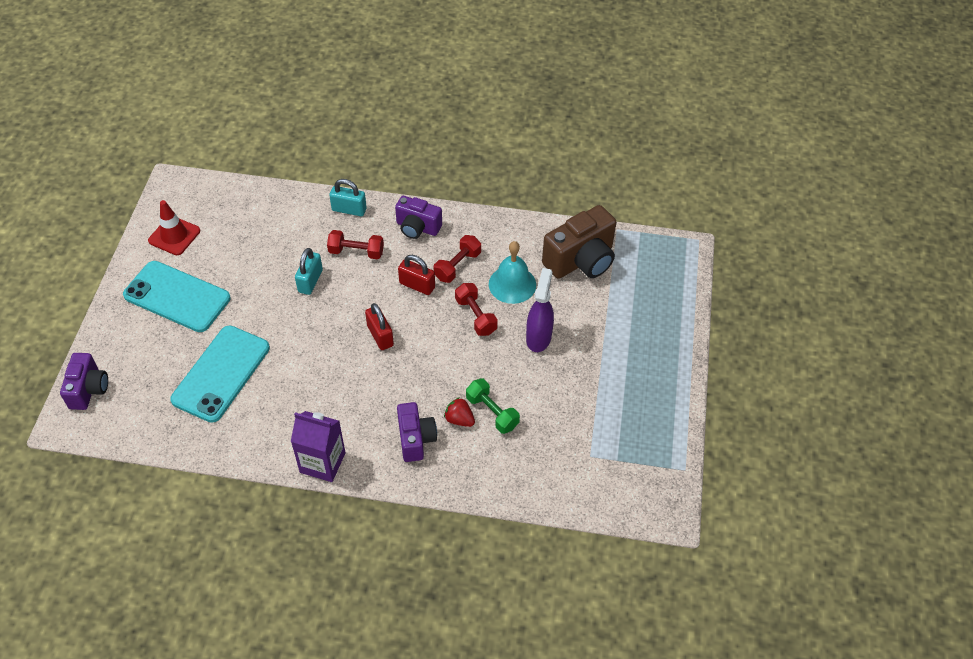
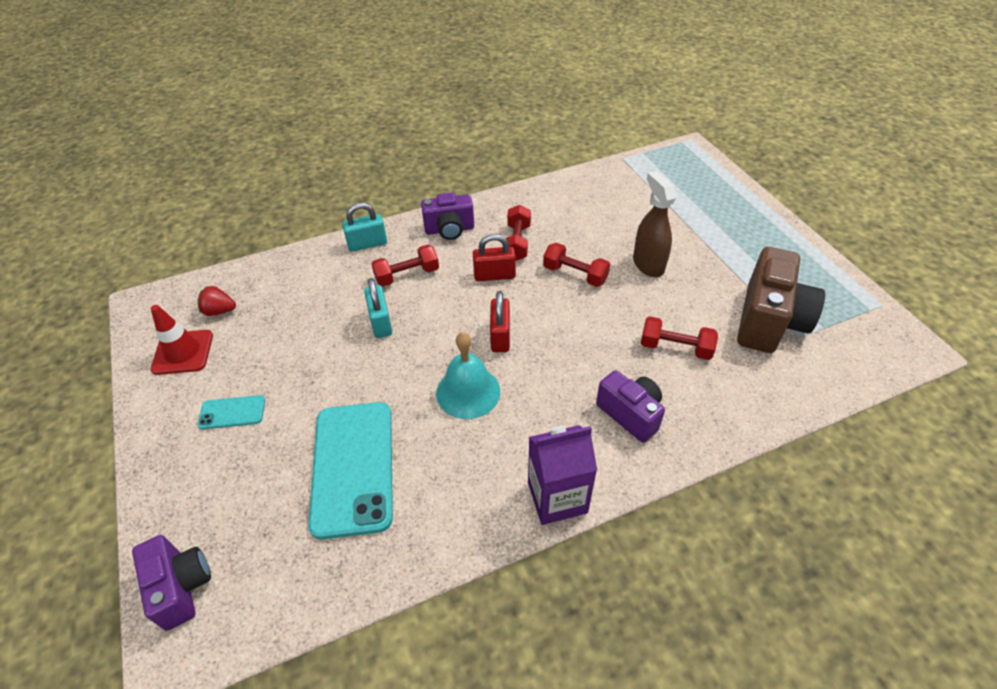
camera: 30 degrees left, 5 degrees down
turquoise phone [123,261,231,332] -> turquoise phone [198,395,265,429], size x0.46
red padlock [365,303,394,350] -> red padlock turned 60 degrees clockwise [490,291,510,352]
red strawberry [444,397,475,427] -> red strawberry moved to [197,286,236,316]
green dumbbell [466,378,520,434] -> red dumbbell [641,316,718,360]
turquoise bell [489,241,536,304] -> turquoise bell moved to [436,332,500,419]
purple spray bottle [526,268,554,352] -> brown spray bottle [633,171,677,277]
brown camera [542,205,616,279] -> brown camera moved to [737,247,825,353]

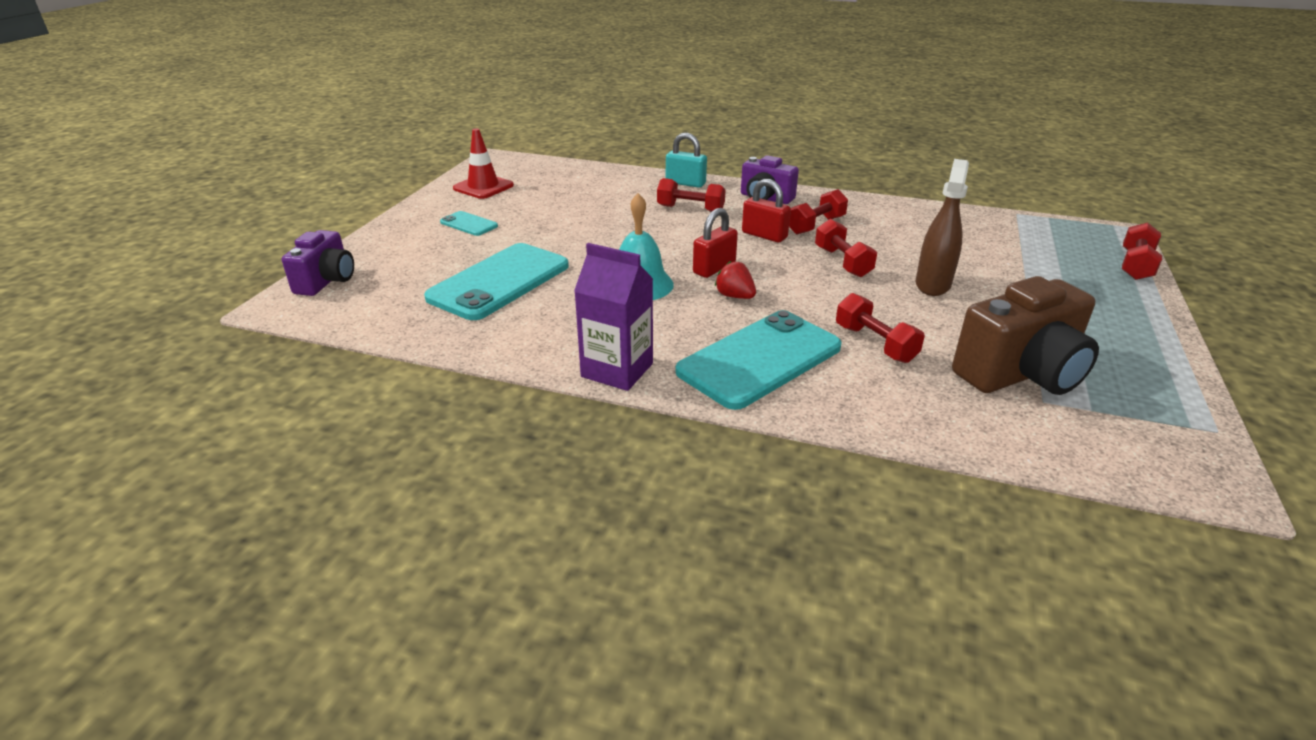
camera: 40 degrees right, 15 degrees down
red strawberry [197,286,236,316] -> red strawberry moved to [715,261,756,299]
turquoise padlock [364,278,392,338] -> none
purple camera [596,370,665,443] -> turquoise phone [676,310,841,410]
none -> red dumbbell [1122,222,1162,280]

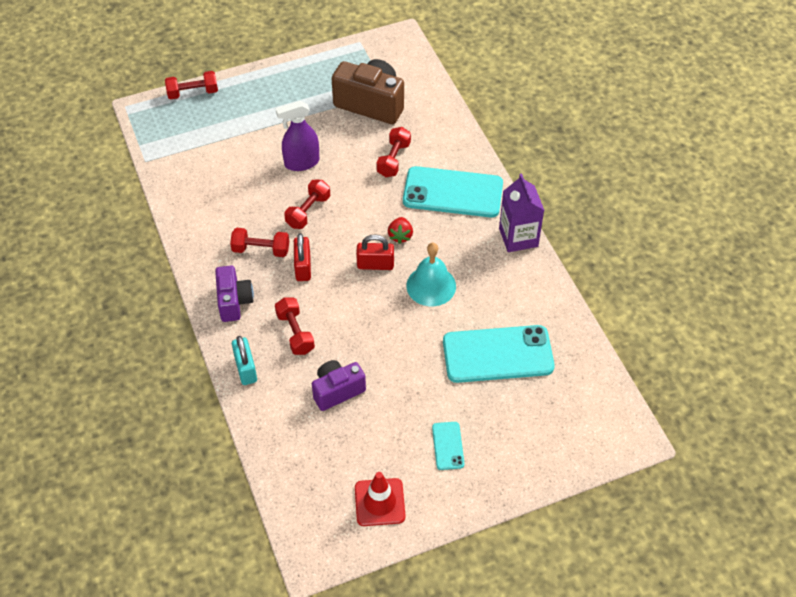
camera: 130 degrees left, 20 degrees up
purple camera [282,230,354,296] -> purple camera moved to [312,360,366,411]
brown spray bottle [916,159,969,296] -> purple spray bottle [275,101,319,171]

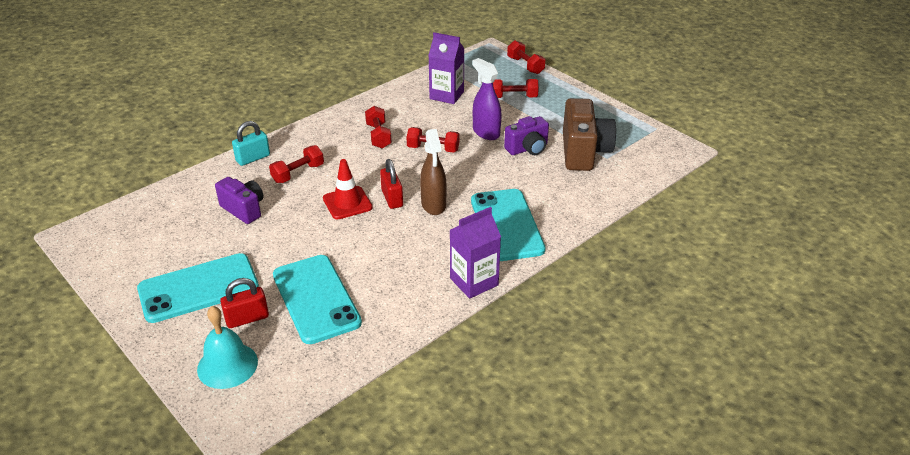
camera: 70 degrees right, 15 degrees down
purple camera [215,266,254,322] -> purple camera moved to [504,116,549,155]
red padlock [294,233,311,281] -> red padlock moved to [220,278,269,328]
red traffic cone [355,472,406,526] -> red traffic cone moved to [323,159,373,219]
red dumbbell [376,127,411,177] -> red dumbbell moved to [493,79,539,98]
red strawberry [388,217,413,244] -> brown spray bottle [420,129,447,215]
turquoise bell [406,243,456,306] -> turquoise bell moved to [197,306,258,389]
turquoise phone [432,422,465,470] -> turquoise phone [137,253,259,323], size x2.17
none -> purple carton [428,32,465,104]

